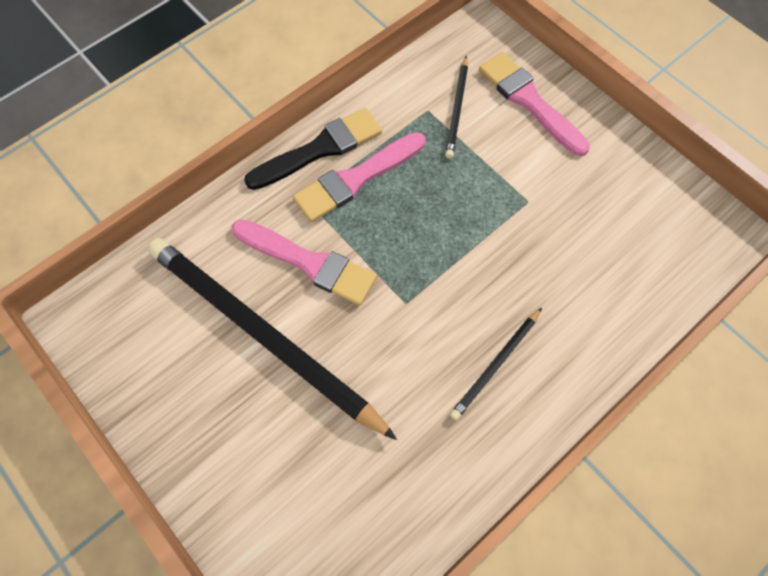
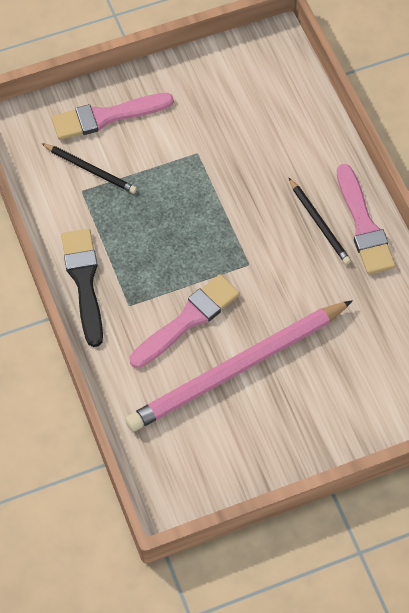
camera: 70 degrees left, 5 degrees down
black pencil [148,238,397,440] -> pink pencil [125,300,353,432]
pink brush [293,132,425,222] -> pink brush moved to [337,164,396,274]

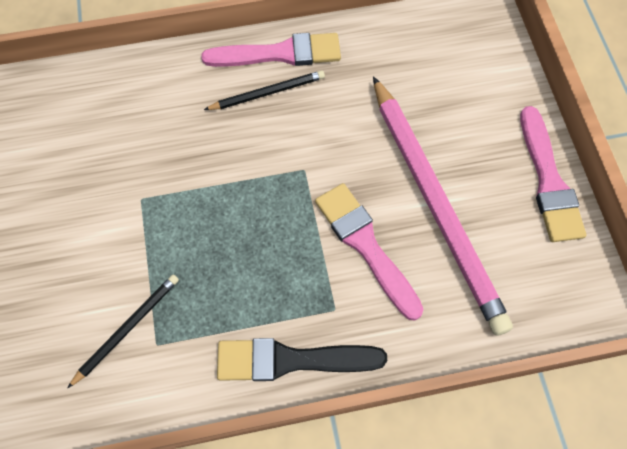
camera: 80 degrees left, 5 degrees up
pink brush [52,93,174,140] -> pink brush moved to [520,106,587,242]

